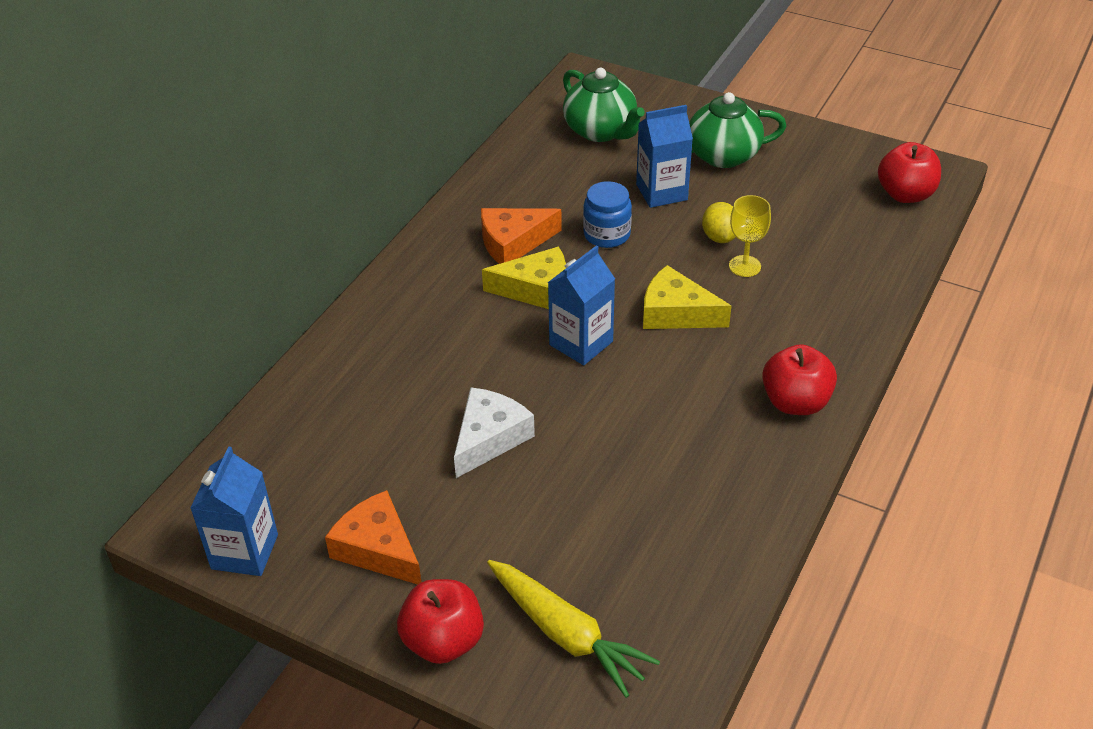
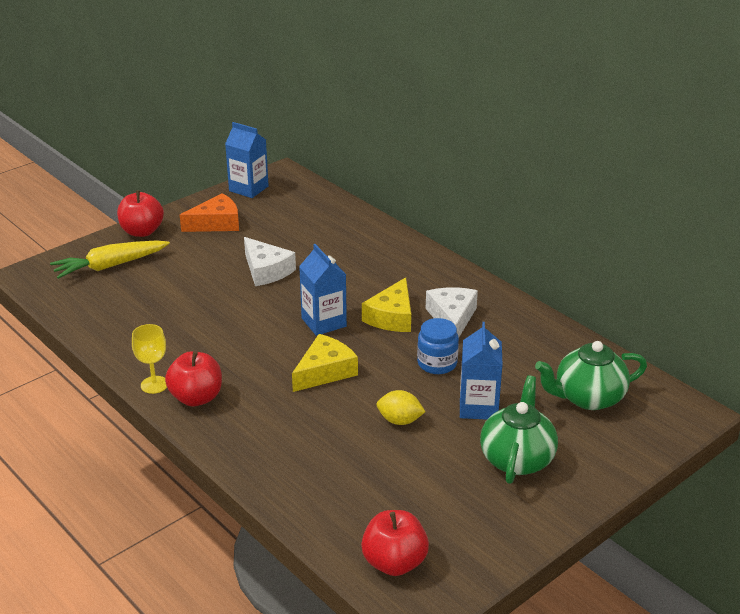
camera: 110 degrees right, 10 degrees down
orange cheese [481,208,562,264] -> white cheese [426,287,478,337]
yellow goblet [729,195,771,277] -> yellow goblet moved to [132,324,167,394]

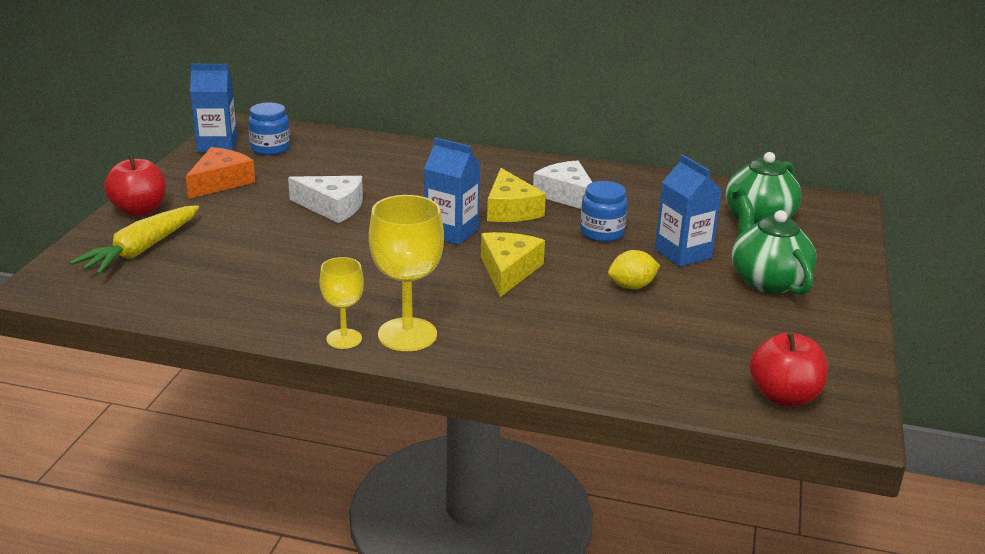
camera: 35 degrees left, 5 degrees down
red apple [165,351,222,406] -> yellow goblet [369,195,444,351]
none -> blue jar [248,102,290,155]

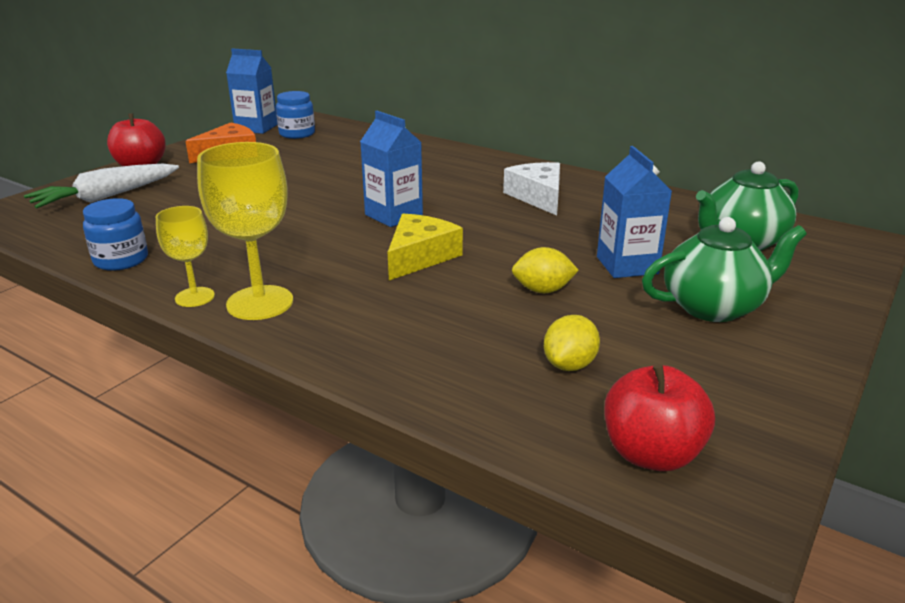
camera: 20 degrees right, 0 degrees up
yellow carrot [70,205,199,275] -> white carrot [24,164,179,209]
white cheese [288,176,363,223] -> none
yellow cheese [487,168,546,222] -> none
blue jar [580,181,628,242] -> blue jar moved to [83,198,148,271]
green teapot [732,195,817,295] -> green teapot turned 75 degrees clockwise [642,217,807,322]
none -> yellow lemon [544,315,600,371]

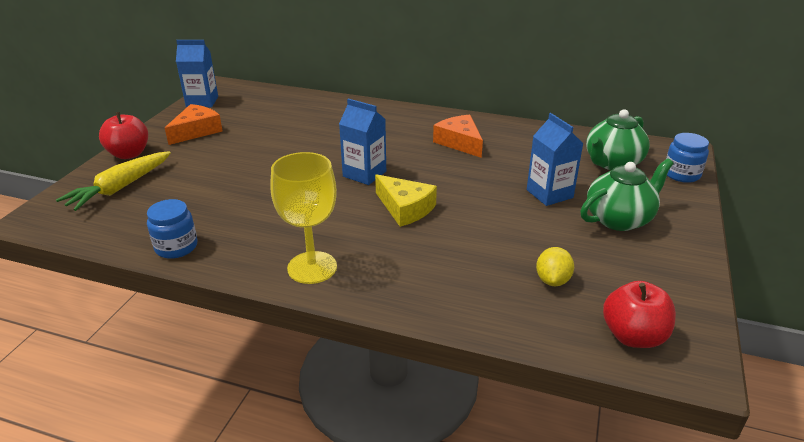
camera: 15 degrees left, 5 degrees up
white carrot [24,164,179,209] -> yellow carrot [56,151,171,211]
yellow goblet [156,206,215,307] -> none
blue jar [276,91,315,139] -> blue jar moved to [666,133,709,183]
yellow cheese [388,214,463,280] -> yellow cheese turned 120 degrees clockwise [375,174,437,227]
white cheese [503,162,560,215] -> orange cheese [433,115,483,158]
yellow lemon [512,247,579,293] -> none

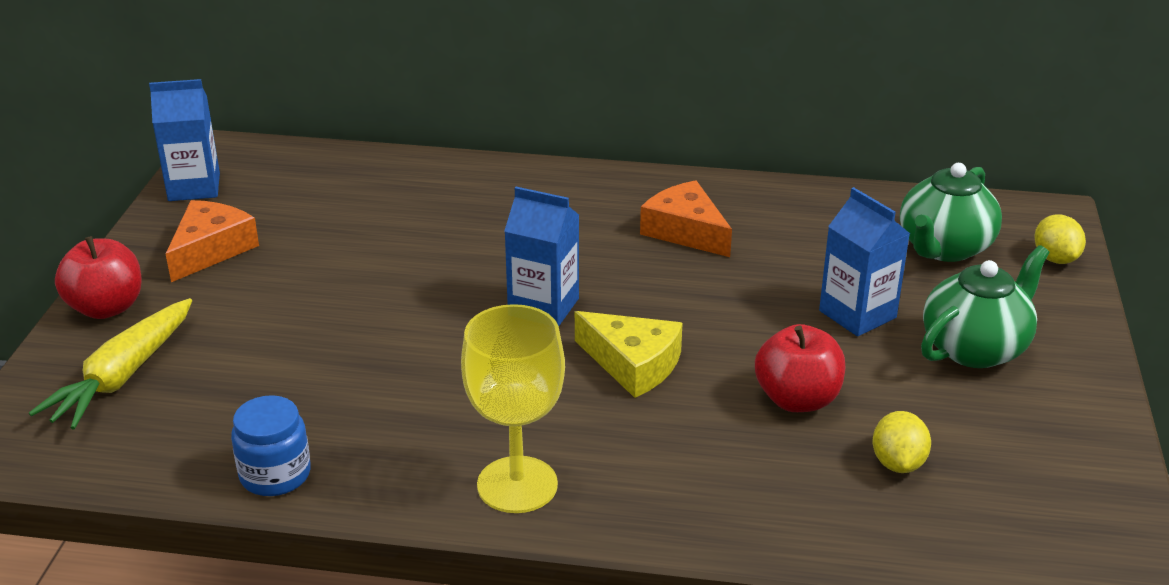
camera: 10 degrees left, 0 degrees up
red apple [603,281,676,348] -> red apple moved to [755,324,845,412]
blue jar [666,133,709,183] -> yellow lemon [1034,214,1086,264]

